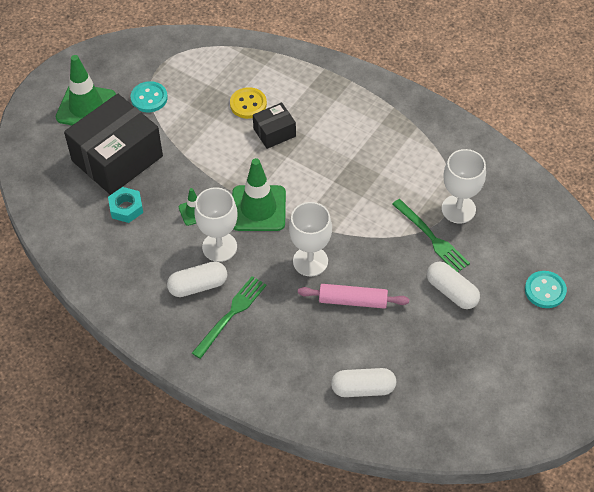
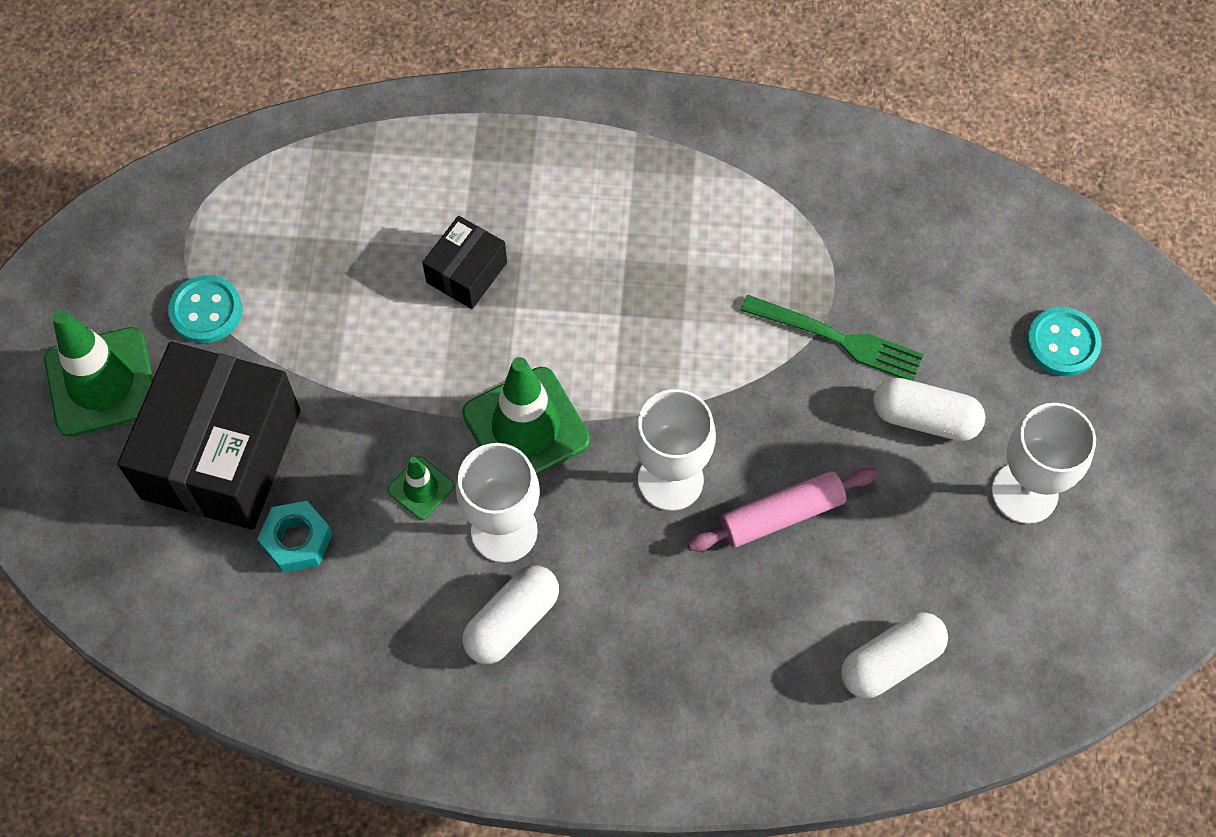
camera: 30 degrees left, 10 degrees up
green fork [192,276,267,359] -> none
yellow button [230,87,267,119] -> none
white goblet [441,149,486,223] -> white goblet moved to [992,403,1096,524]

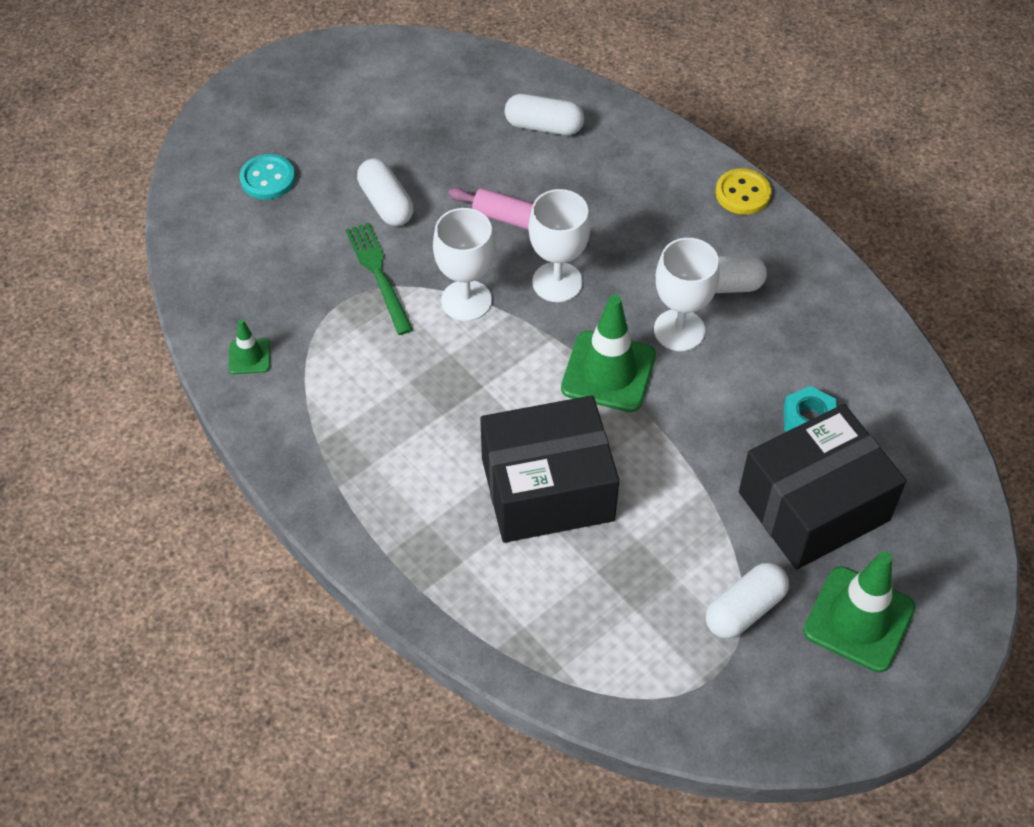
camera: 135 degrees left, 10 degrees down
turquoise button [168,275,242,343] -> white capsule [706,562,789,639]
green traffic cone [387,456,454,520] -> green traffic cone moved to [229,319,270,374]
black box [422,216,507,309] -> black box [480,395,619,543], size x2.05
white goblet [992,403,1096,524] -> white goblet moved to [433,208,495,321]
none -> yellow button [715,168,771,215]

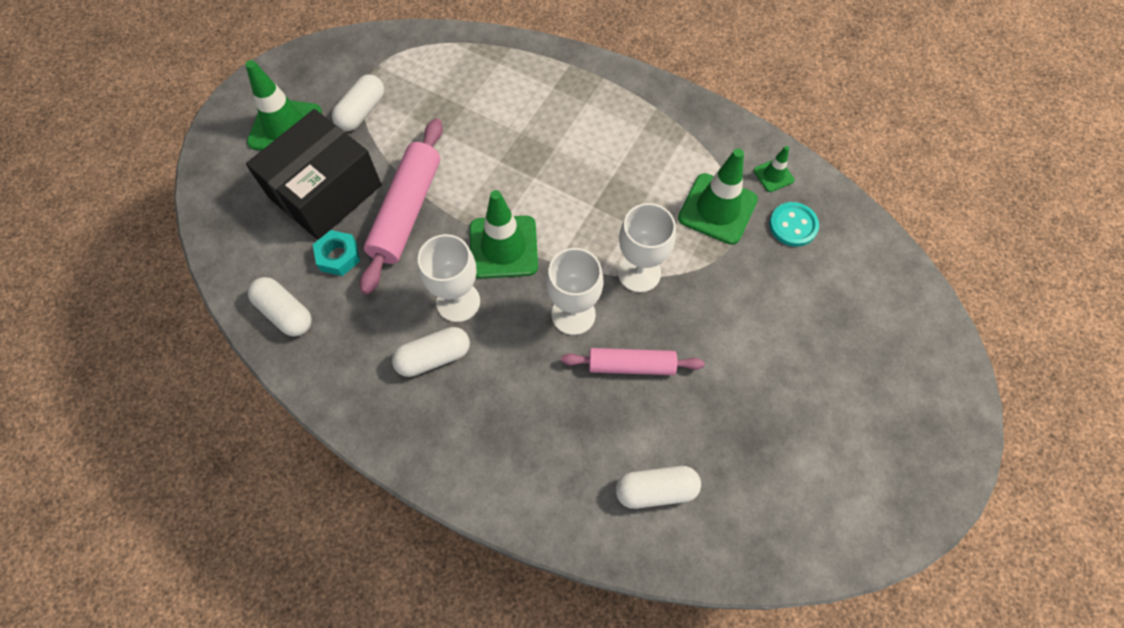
camera: 160 degrees right, 10 degrees up
turquoise button [240,154,295,200] -> turquoise button moved to [769,202,819,247]
green fork [345,222,413,335] -> none
white capsule [357,158,414,226] -> white capsule moved to [248,277,312,336]
black box [480,395,619,543] -> none
yellow button [715,168,771,215] -> none
none -> pink rolling pin [360,118,443,295]
none -> green traffic cone [678,148,758,245]

